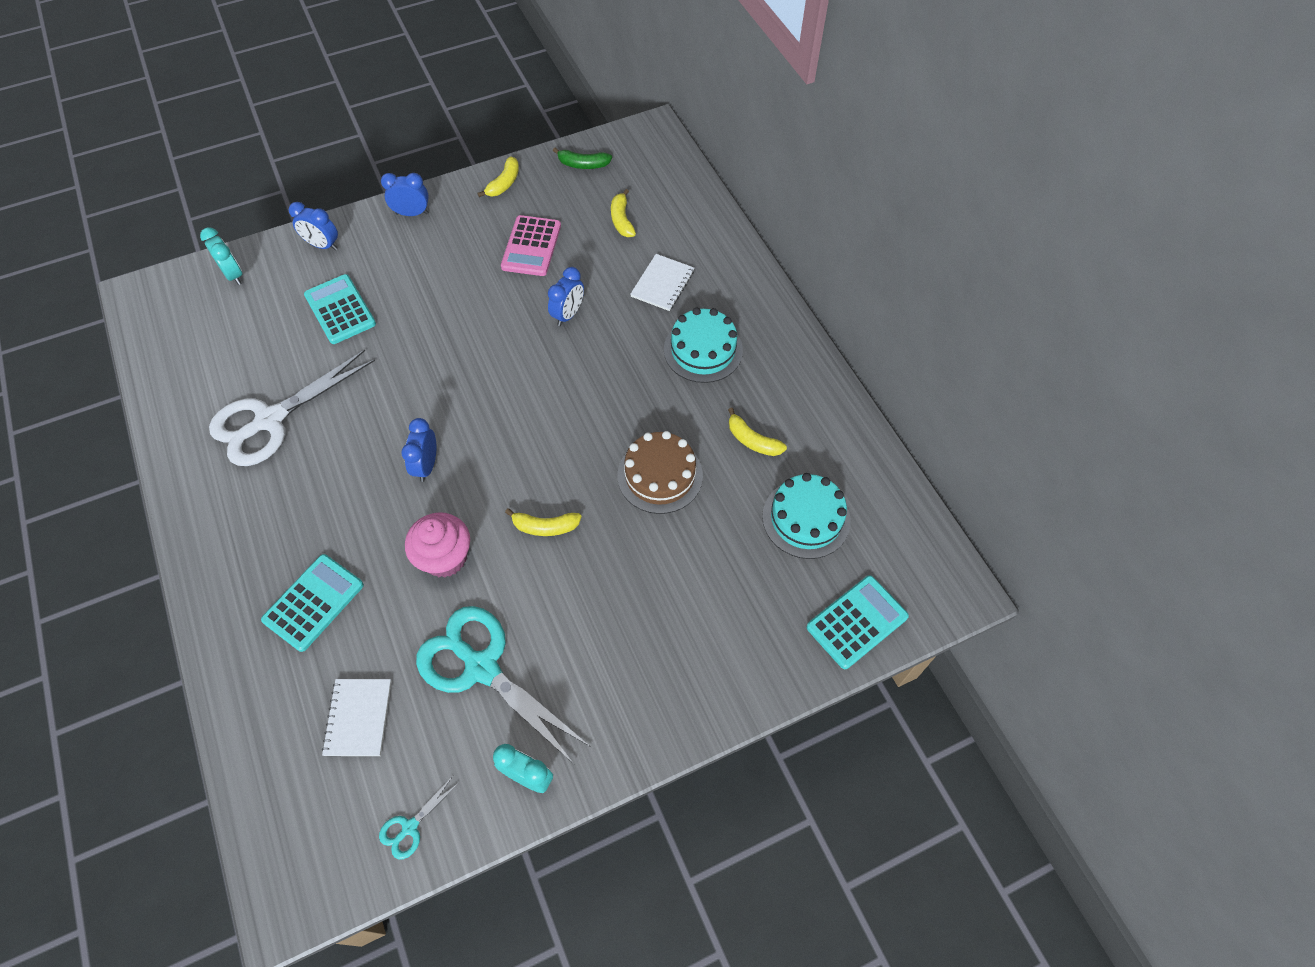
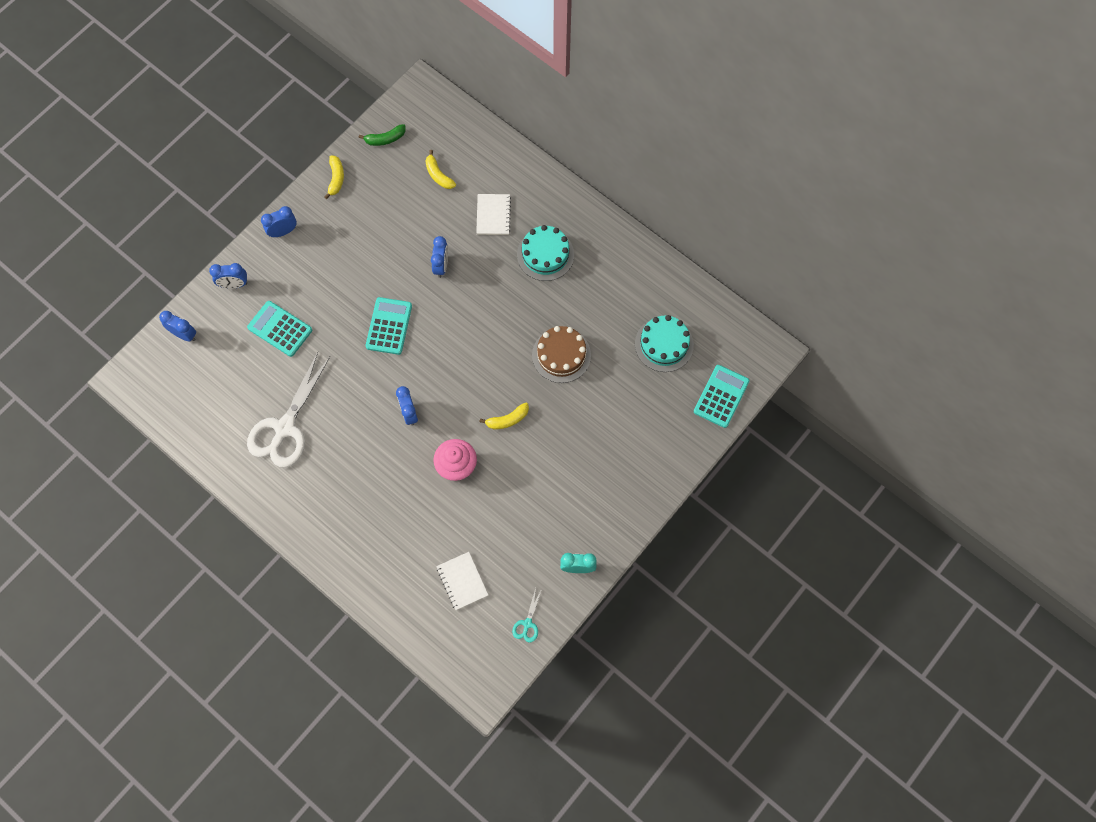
camera: 25 degrees left, 10 degrees up
turquoise clock [200,227,242,285] -> blue clock [159,311,196,342]
turquoise calculator [261,554,364,652] -> turquoise calculator moved to [366,297,412,355]
turquoise scissors [416,606,591,765] -> none
pink calculator [501,215,561,276] -> none
yellow banana [728,408,787,456] -> none

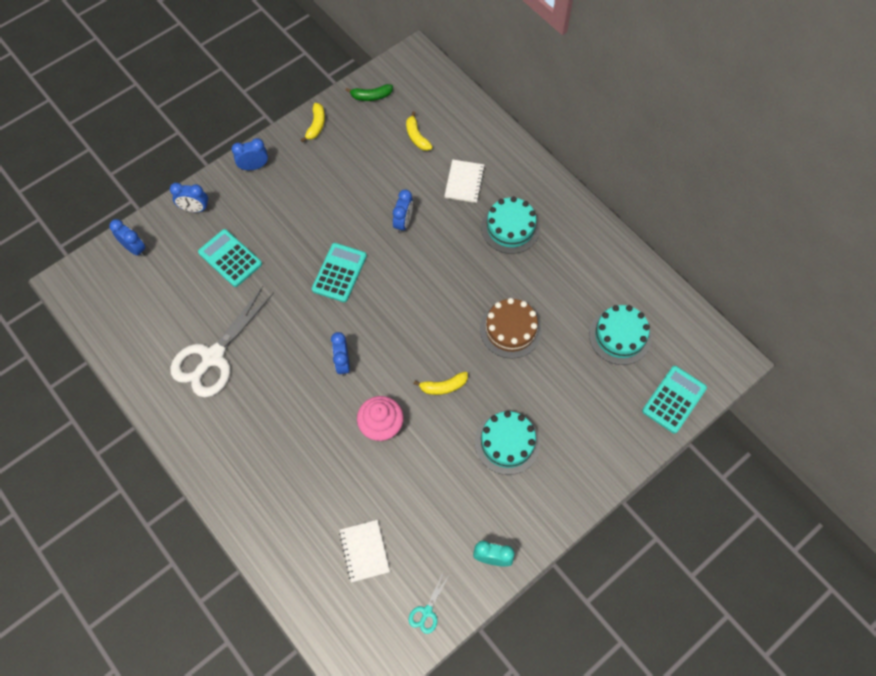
camera: 10 degrees right, 5 degrees down
none -> turquoise cake [475,411,540,475]

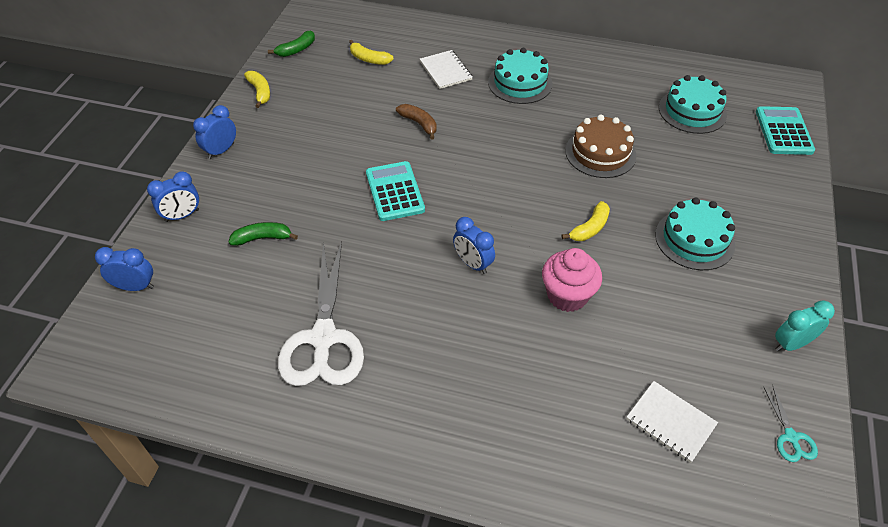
camera: 35 degrees left, 15 degrees down
turquoise calculator [198,229,262,287] -> green banana [229,222,298,246]
blue clock [393,189,413,233] -> brown banana [396,104,437,140]

